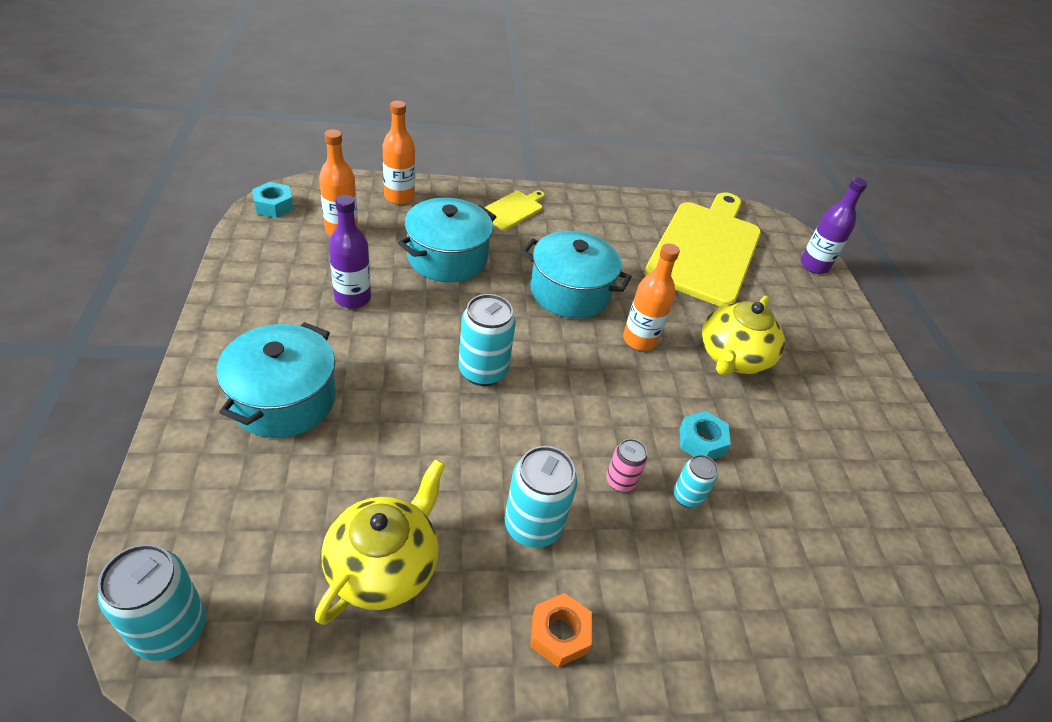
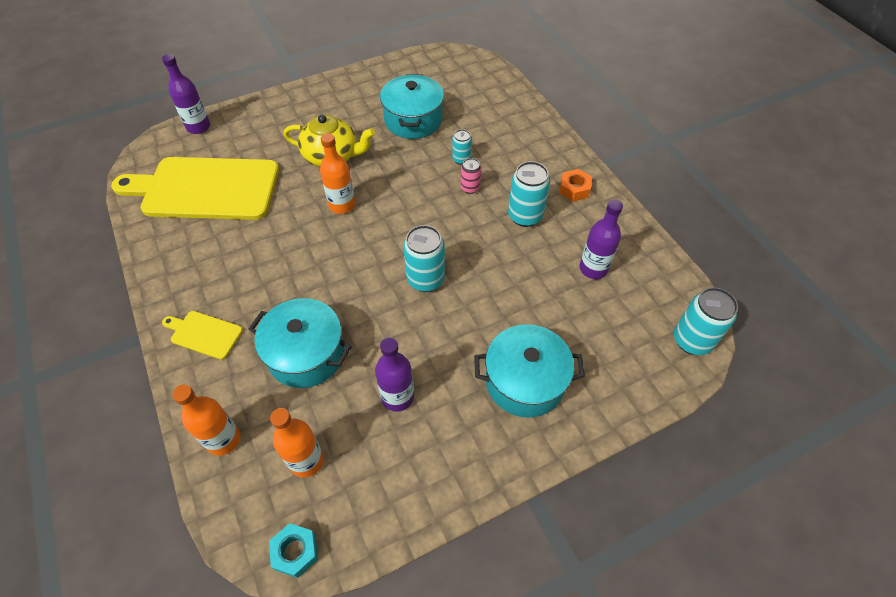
camera: 105 degrees left, 10 degrees up
yellow teapot [315,459,445,625] -> purple bottle [579,199,623,279]
turquoise pot [522,231,632,319] -> turquoise pot moved to [380,74,444,139]
turquoise nut [679,411,731,459] -> none

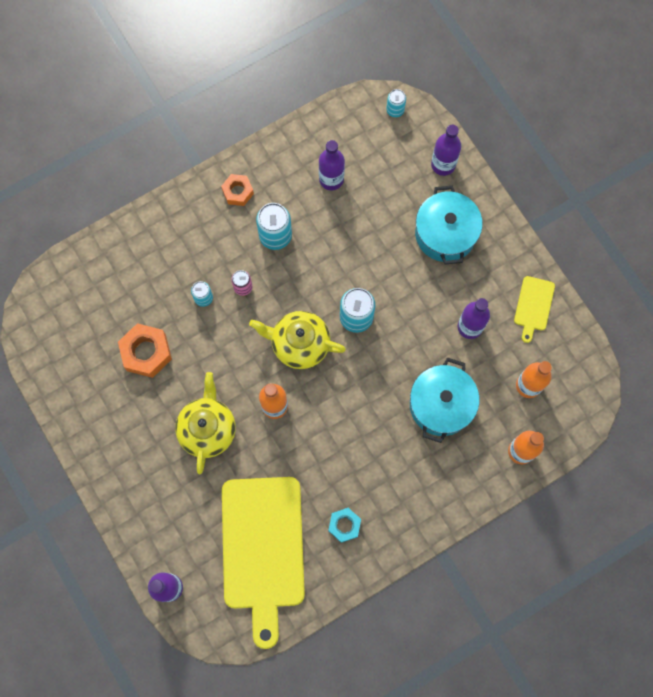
camera: 95 degrees left, 20 degrees up
yellow cutting board [162,311,243,360] -> yellow cutting board moved to [514,276,555,343]
turquoise nut [269,523,318,578] -> turquoise nut moved to [328,508,361,543]
turquoise pot [380,74,444,139] -> orange nut [118,323,172,378]
turquoise can [674,287,738,355] -> turquoise can [386,89,406,117], size x0.57
none -> yellow teapot [249,311,346,369]
none -> purple bottle [431,125,461,176]

